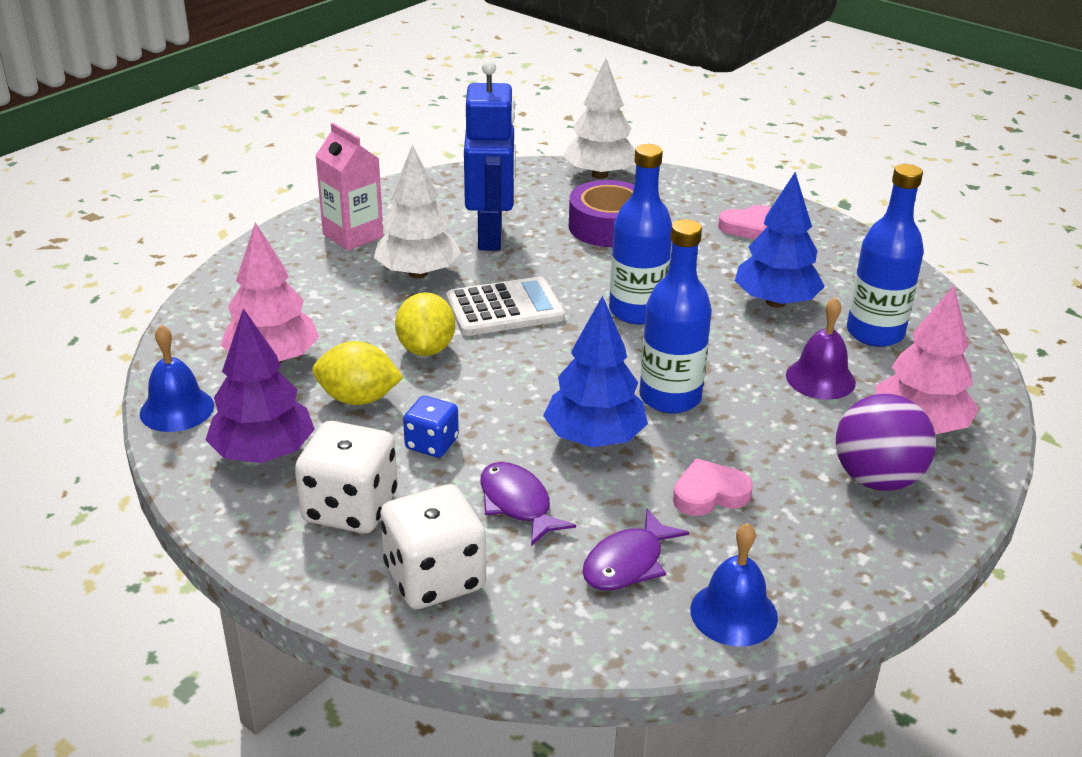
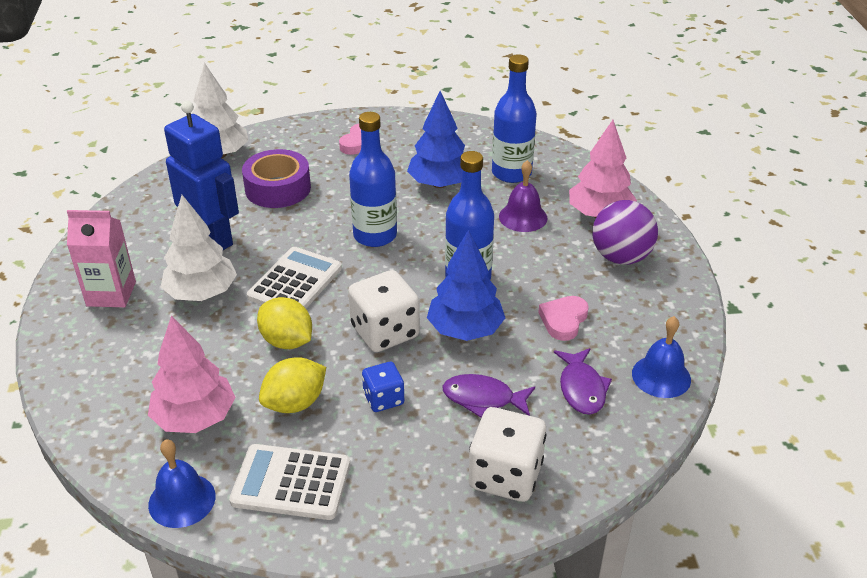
camera: 45 degrees left, 5 degrees up
purple tree [205,308,315,463] -> white calculator [229,444,350,520]
white dice [295,421,398,533] -> white dice moved to [348,270,420,352]

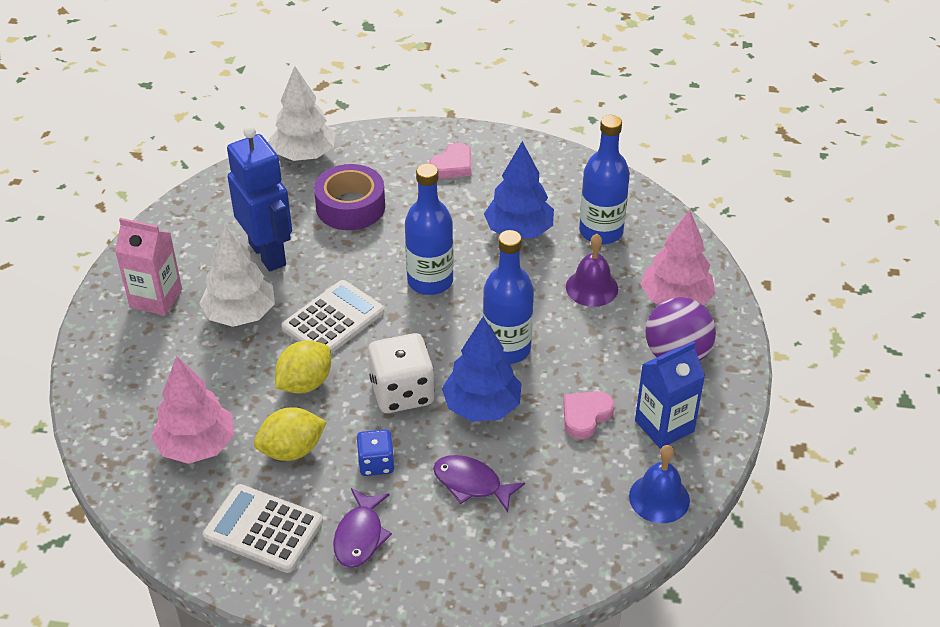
camera: 15 degrees right, 5 degrees up
blue bell [148,440,216,528] -> none
yellow lemon [257,297,312,349] -> yellow lemon turned 75 degrees clockwise [275,340,331,393]
white dice [469,407,546,502] -> none
purple fish [554,348,612,415] -> purple fish moved to [333,488,392,568]
none -> blue carton [635,341,705,449]

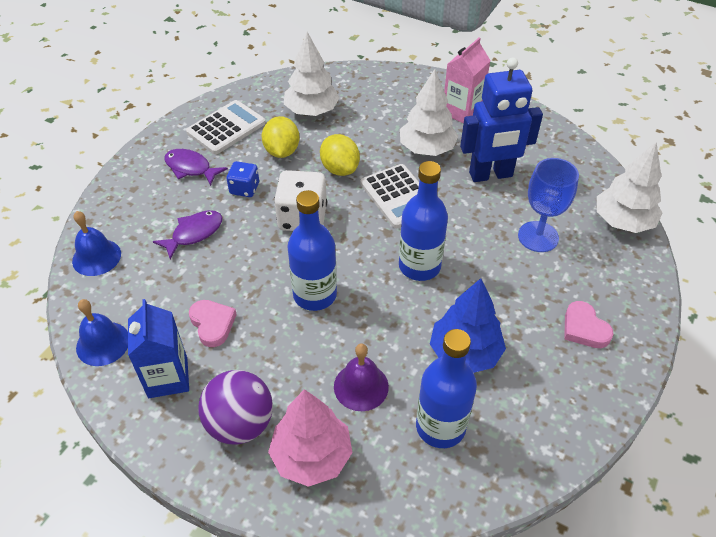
camera: 110 degrees right, 5 degrees up
pink tree [151,356,234,464] -> white tree [284,32,340,116]
purple tape [314,164,385,230] -> blue goblet [518,158,579,252]
blue tree [442,317,522,422] -> none
none -> blue bell [72,211,121,276]

